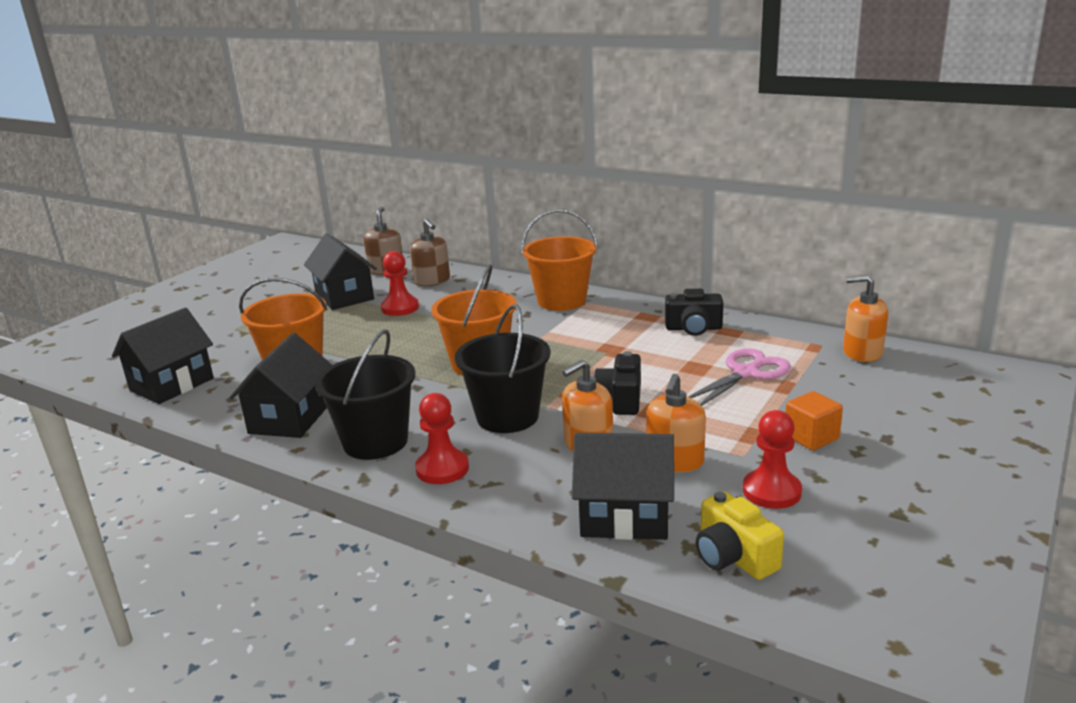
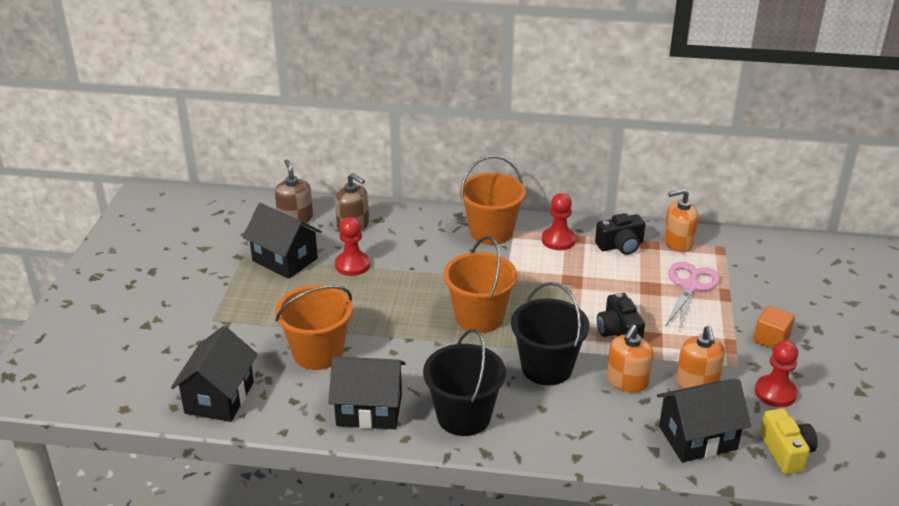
camera: 25 degrees left, 10 degrees up
black house [229,333,332,438] -> black house turned 75 degrees counterclockwise [329,356,405,429]
red pawn [415,393,469,484] -> red pawn moved to [542,193,576,250]
yellow camera [696,491,784,580] -> yellow camera turned 135 degrees counterclockwise [760,409,818,474]
orange soap dispenser [843,275,888,362] -> orange soap dispenser moved to [664,189,699,252]

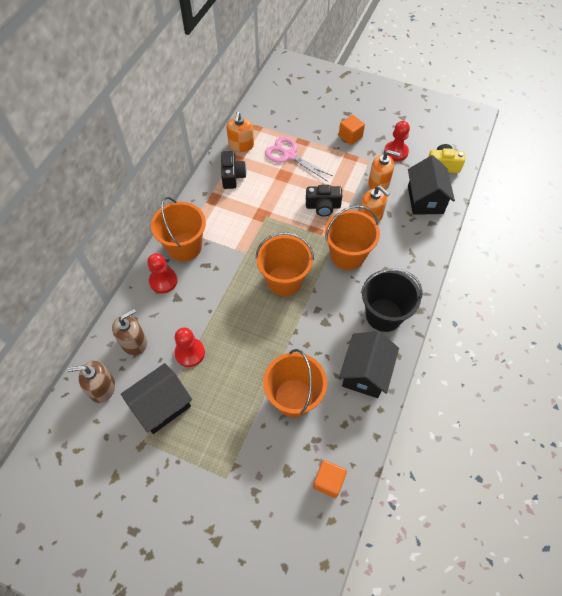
camera: 75 degrees left, 25 degrees up
black house [171,326,258,422] -> orange cube [313,460,347,498]
black bucket [511,282,590,385] -> orange bucket [325,205,380,270]
red pawn [542,193,576,250] -> red pawn moved to [148,253,177,293]

